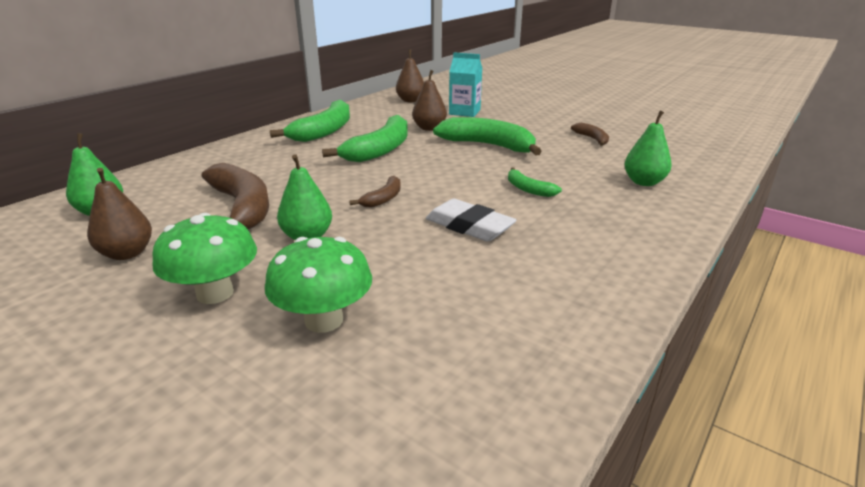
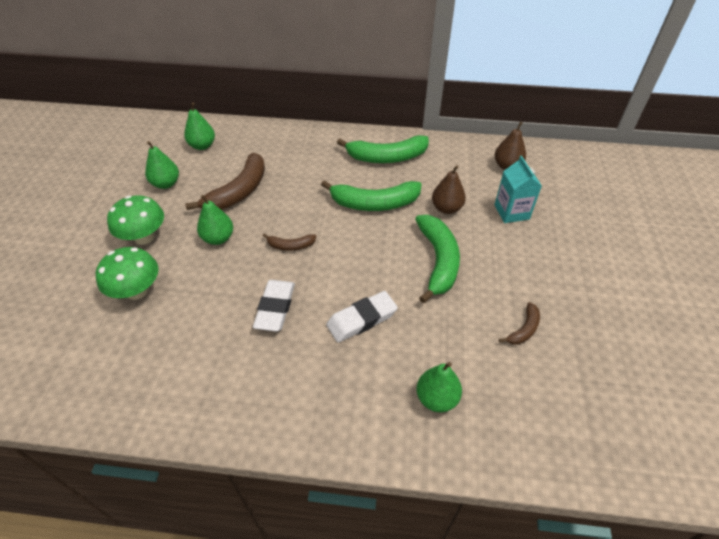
camera: 60 degrees right, 20 degrees up
brown pear [87,168,152,260] -> green pear [145,141,179,189]
green banana [508,167,562,197] -> white eraser [326,291,398,343]

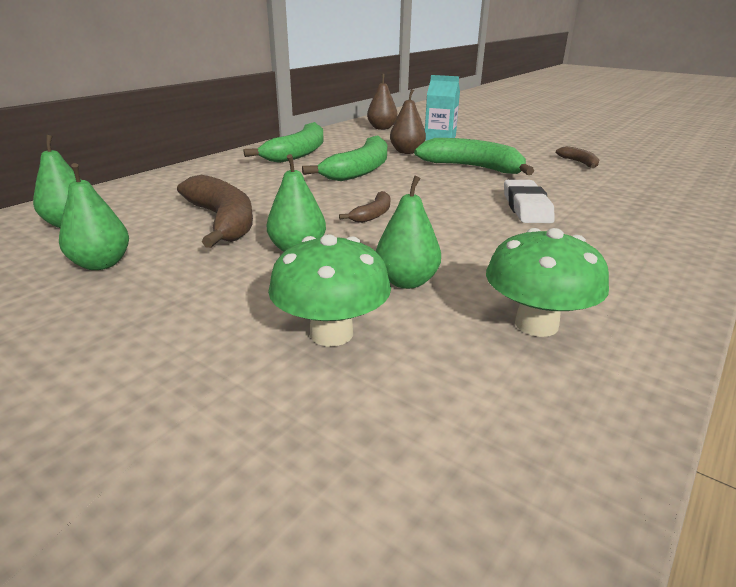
camera: 60 degrees left, 20 degrees down
green mushroom [107,195,164,245] -> green mushroom moved to [486,228,609,337]
white eraser [253,280,295,332] -> none
green pear [416,362,462,412] -> green pear moved to [376,176,441,289]

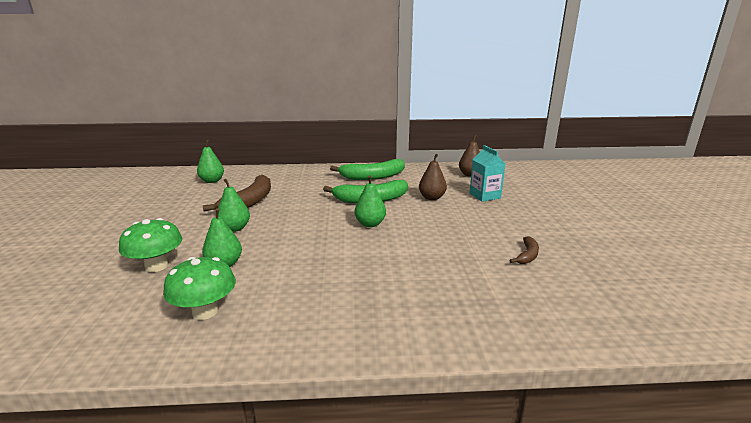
camera: 50 degrees right, 5 degrees down
green pear [59,163,129,270] -> green pear moved to [355,175,386,227]
brown banana [339,191,390,223] -> none
green banana [414,138,534,175] -> none
white eraser [504,180,555,223] -> none

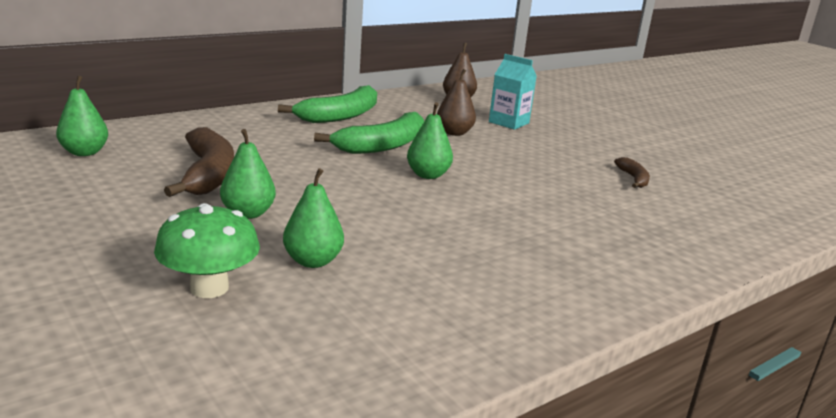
camera: 35 degrees left, 0 degrees up
green mushroom [163,257,236,320] -> none

